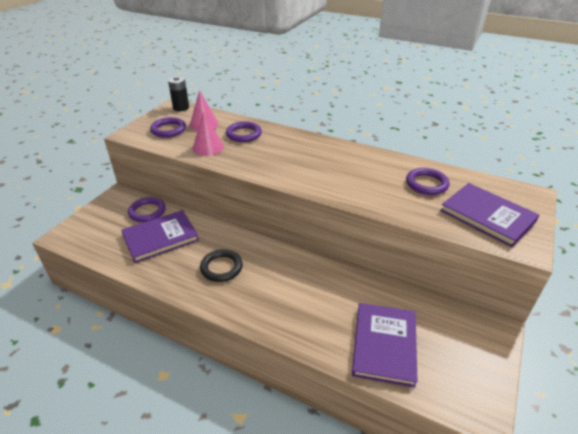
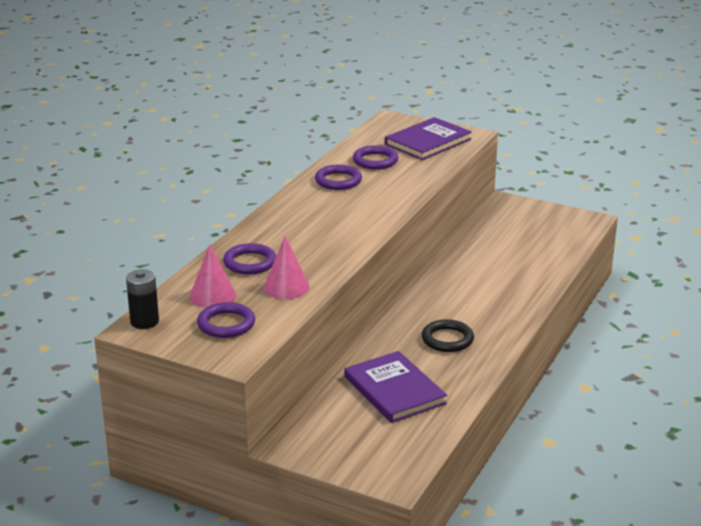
camera: 90 degrees left, 10 degrees down
purple ring [128,197,166,222] -> purple ring moved to [315,165,362,190]
purple book [352,303,418,387] -> none

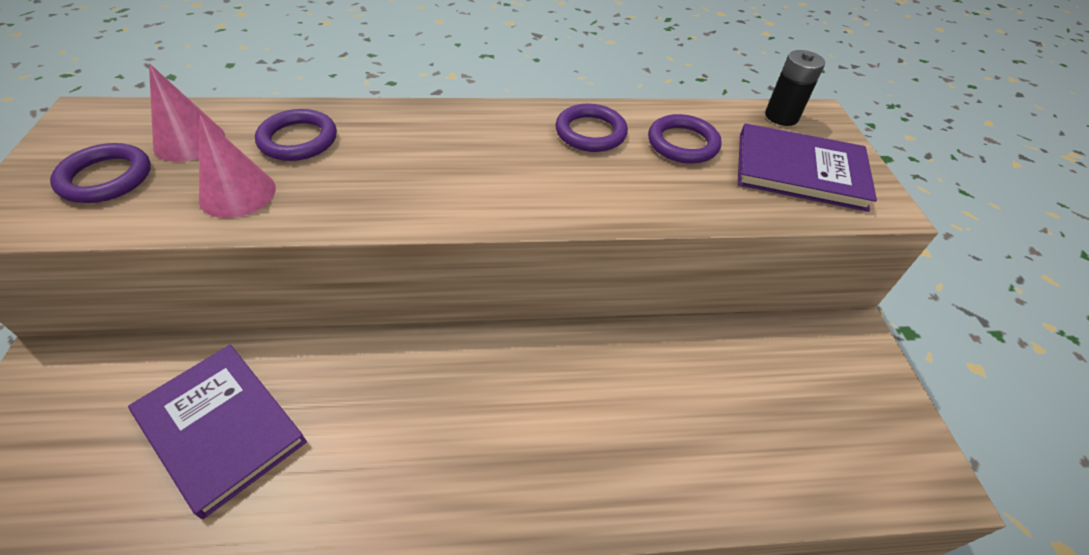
camera: 55 degrees right, 20 degrees up
black battery [126,269,159,329] -> black battery moved to [765,50,825,126]
purple book [344,351,447,423] -> purple book turned 75 degrees counterclockwise [128,345,307,519]
black ring [422,319,474,352] -> none

